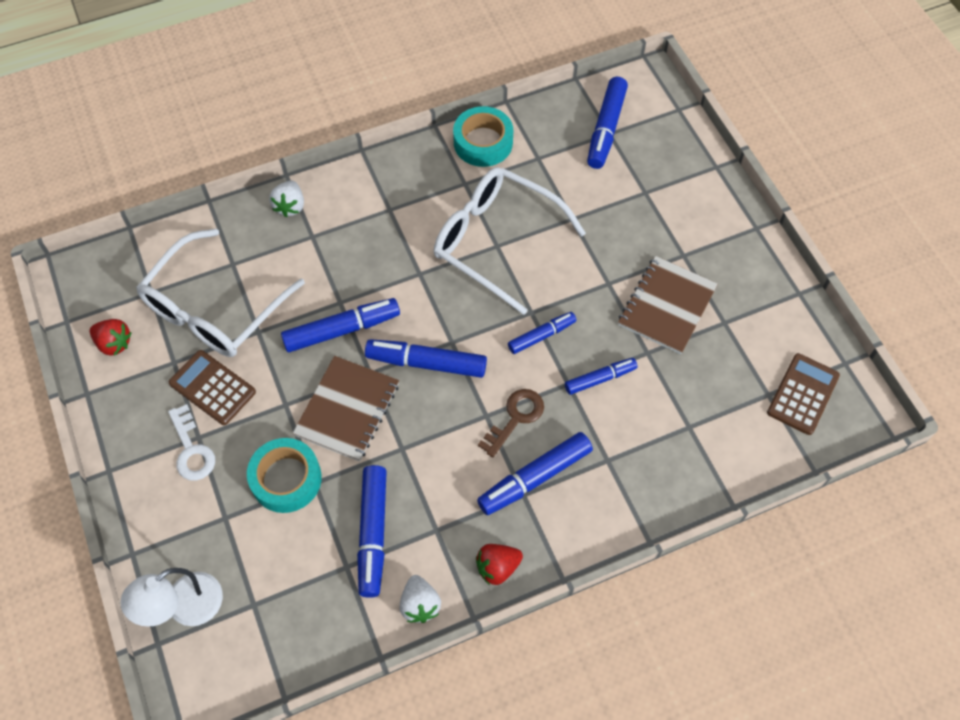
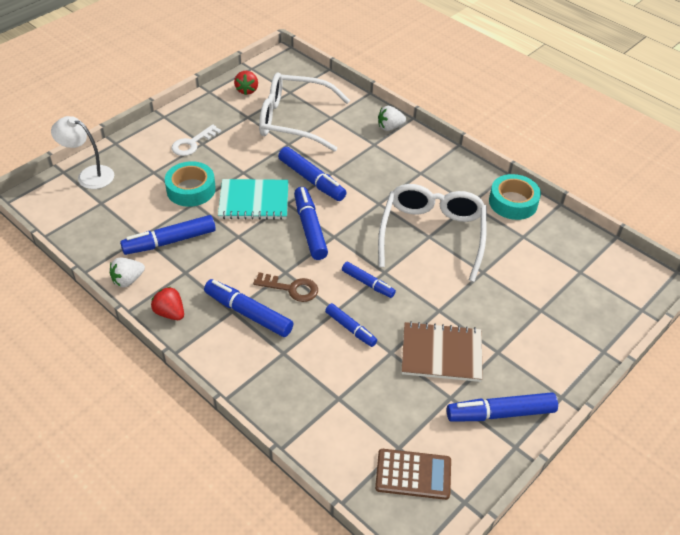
camera: 65 degrees right, 15 degrees down
brown calculator [169,350,256,425] -> none
brown notebook [293,356,399,461] -> turquoise notebook [218,179,289,220]
blue marker [587,77,628,169] -> blue marker moved to [447,392,558,422]

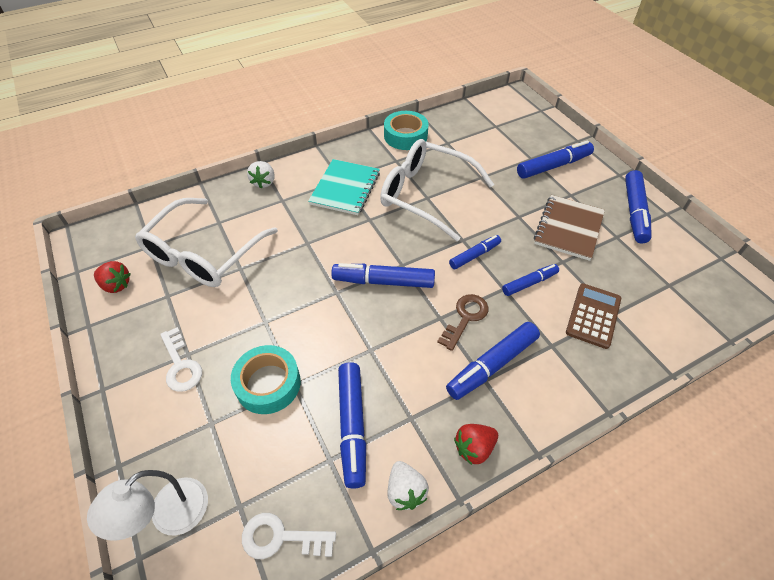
camera: 70 degrees left, 5 degrees up
turquoise notebook [218,179,289,220] -> turquoise notebook moved to [308,159,380,215]
blue marker [278,147,347,201] -> blue marker moved to [517,140,594,179]
brown calculator [375,449,451,500] -> brown calculator moved to [566,283,621,349]
none -> white key [242,513,336,559]

